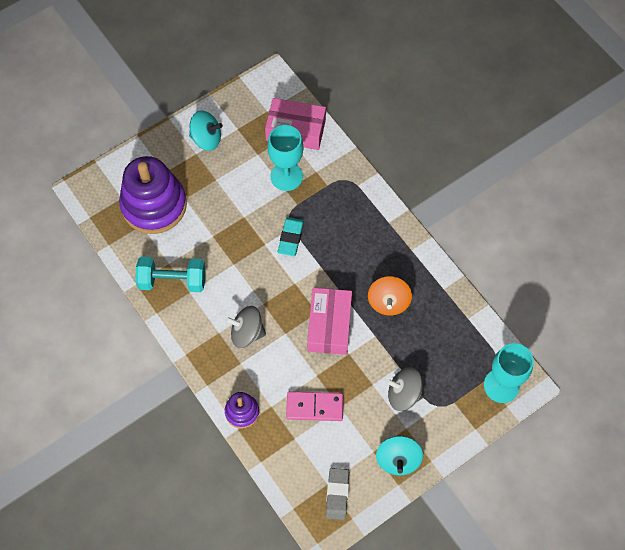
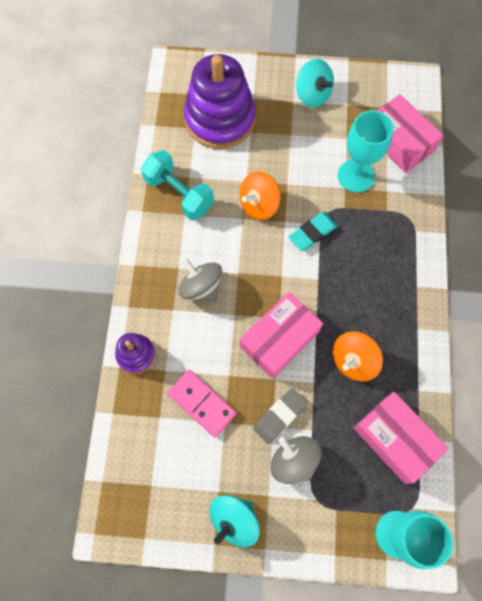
camera: 40 degrees right, 5 degrees up
grey eraser [326,468,349,520] -> grey eraser moved to [253,388,307,444]
none -> orange spinning top [240,171,281,220]
none -> pink box [354,392,449,484]

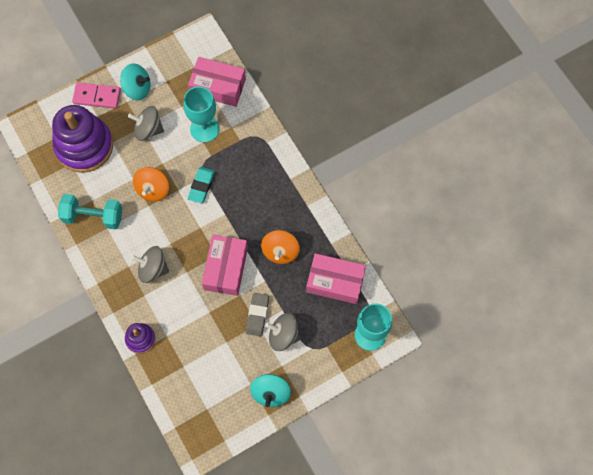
camera: 35 degrees left, 0 degrees up
pink domino [167,370,237,437] -> pink domino moved to [72,82,121,109]
none -> grey spinning top [128,106,164,141]

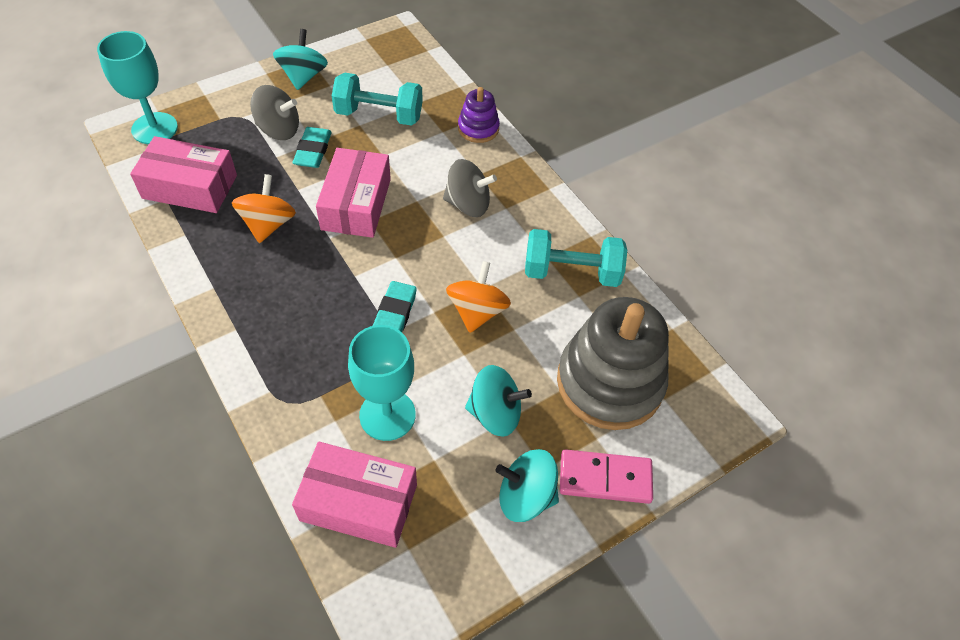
camera: 175 degrees right, 15 degrees down
purple stacking toy [52,105,113,173] -> grey stacking toy [557,297,669,430]
grey spinning top [128,106,164,141] -> turquoise spinning top [465,365,532,437]
grey eraser [246,293,269,337] -> turquoise eraser [292,127,332,168]
none -> turquoise dumbbell [332,72,423,126]

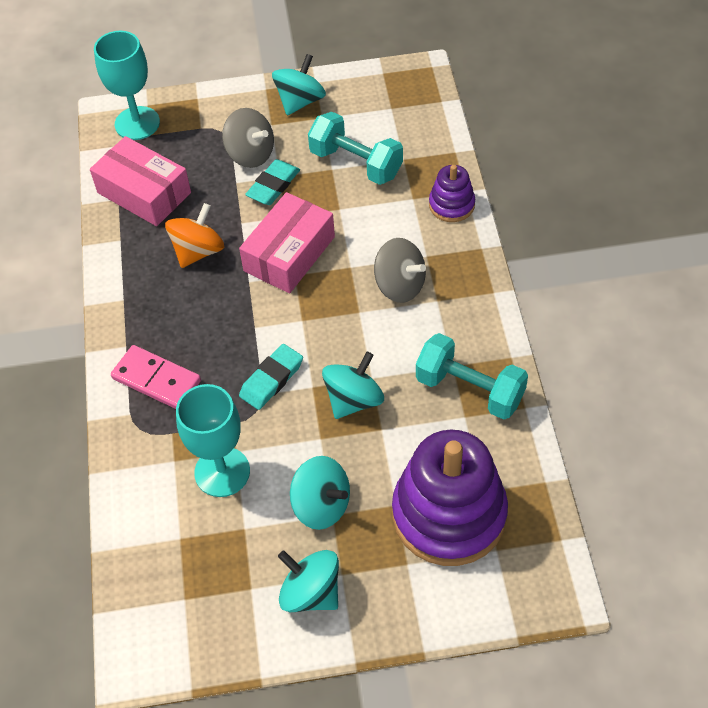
camera: 30 degrees right, 0 degrees up
pink box [292,442,417,548] -> none
orange spinning top [446,261,511,333] -> turquoise spinning top [322,351,384,419]
grey stacking toy [557,297,669,430] -> purple stacking toy [392,430,508,566]
pink domino [560,449,653,504] -> pink domino moved to [111,345,201,409]

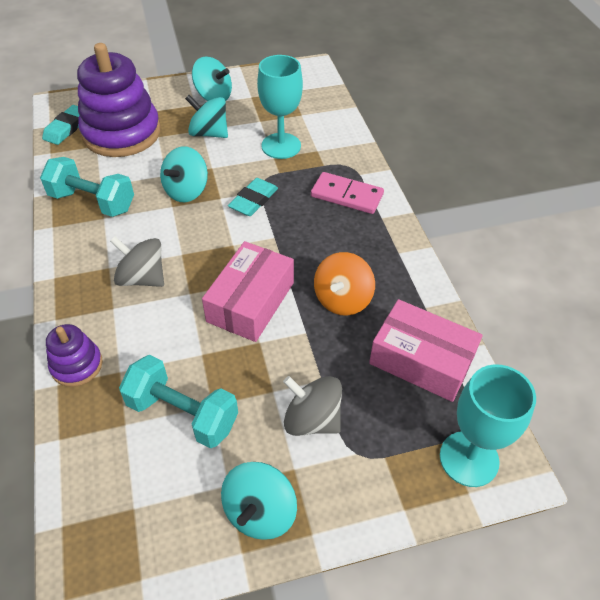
camera: 170 degrees right, 5 degrees down
turquoise eraser [245,159,300,205] -> turquoise eraser moved to [42,105,79,145]

